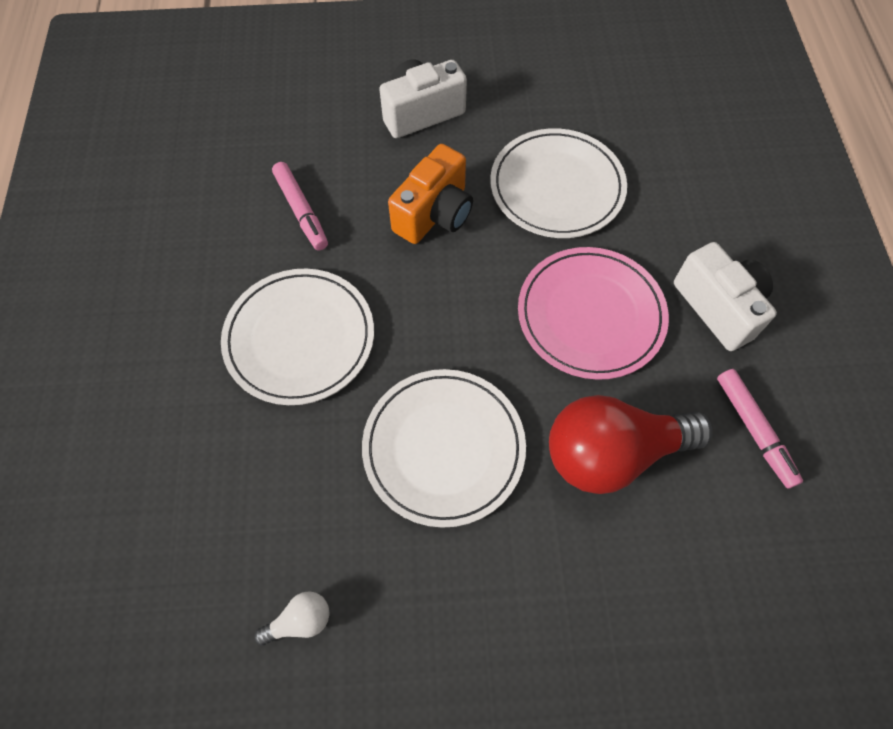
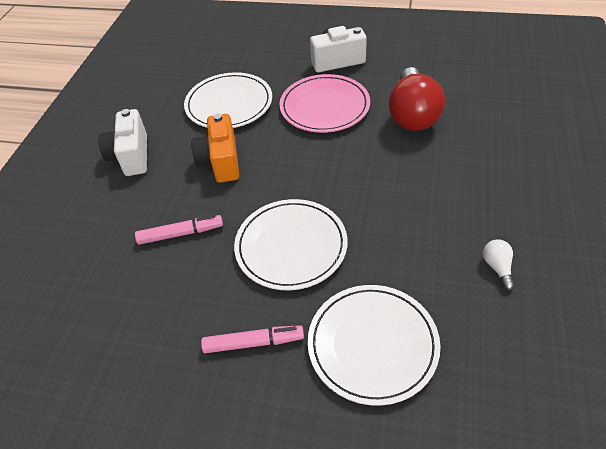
camera: 70 degrees left, 15 degrees down
white plate [362,369,526,528] -> white plate moved to [308,285,440,406]
orange camera [388,144,473,244] -> orange camera turned 150 degrees counterclockwise [191,113,239,183]
pink marker [717,369,803,489] -> pink marker moved to [201,325,304,353]

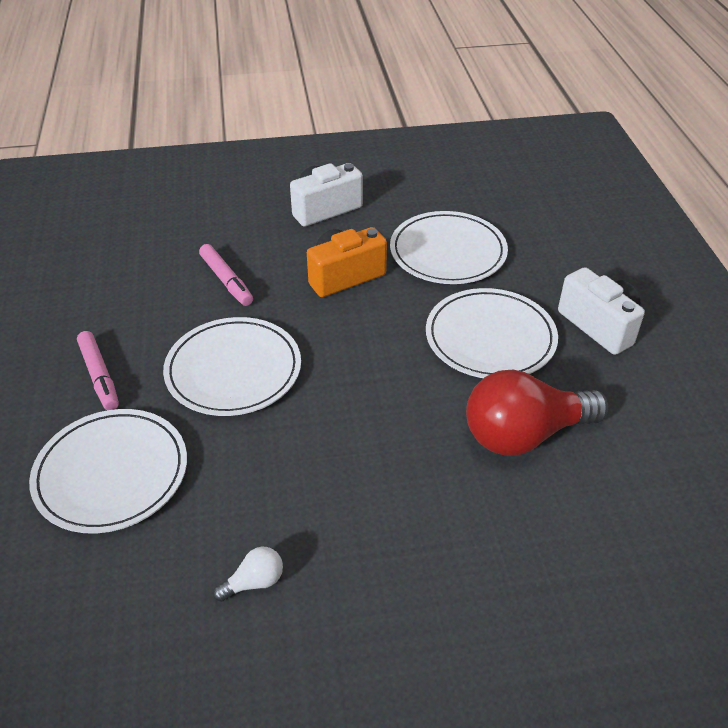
camera: 65 degrees right, 5 degrees down
pink plate [279,74,370,133] -> white plate [426,288,558,378]

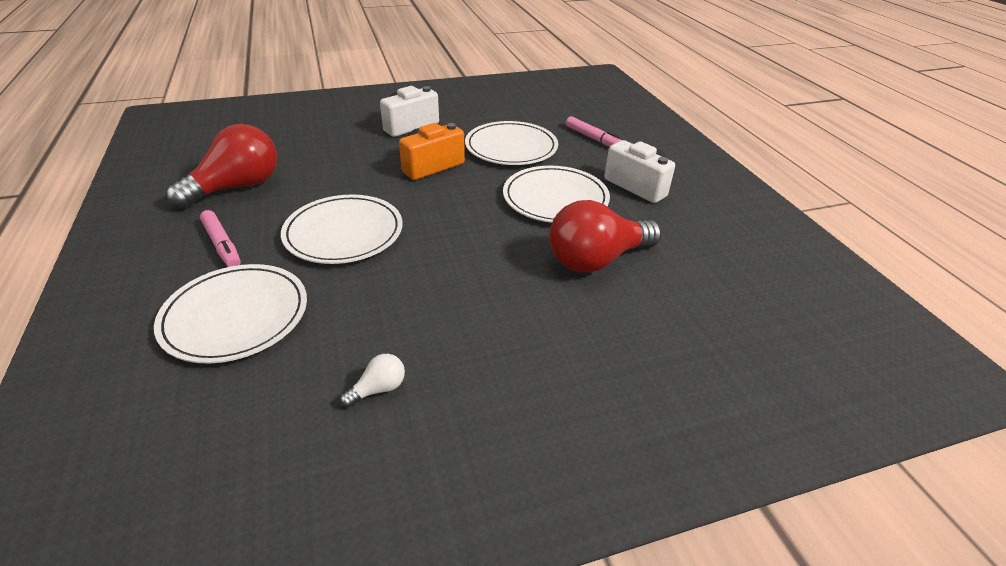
camera: 10 degrees left, 5 degrees down
pink marker [199,244,253,306] -> pink marker moved to [566,116,621,147]
none -> red light bulb [166,124,277,208]

